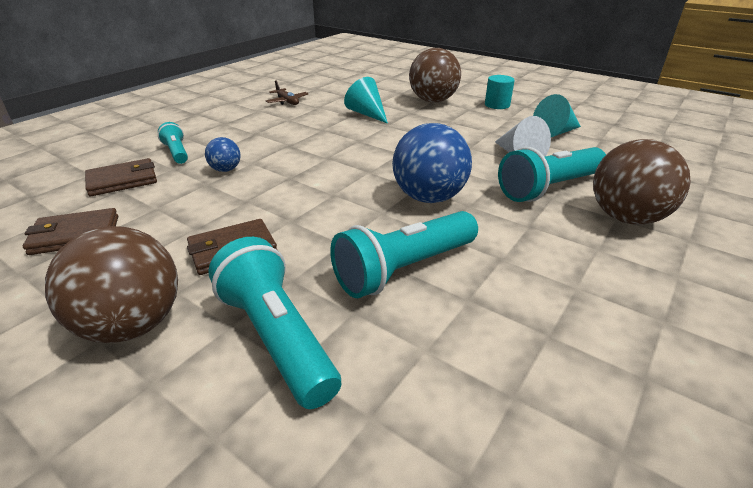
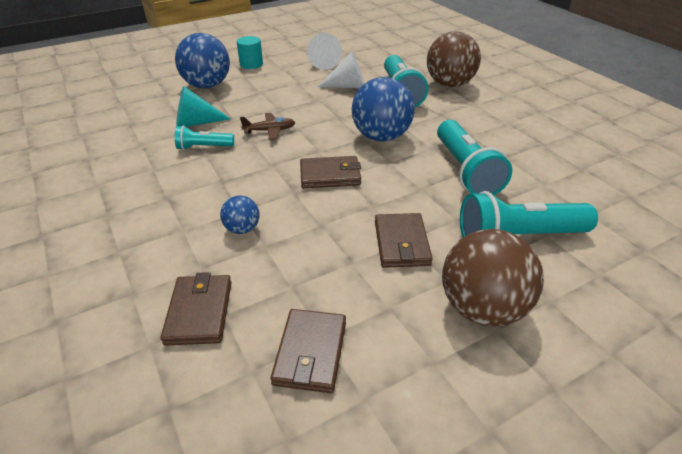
camera: 65 degrees left, 5 degrees up
turquoise flashlight [158,122,188,164] -> turquoise flashlight moved to [175,125,234,150]
brown plane [266,80,309,105] -> brown plane moved to [240,113,295,140]
brown ball [409,48,461,102] -> blue ball [175,33,230,88]
turquoise cone [533,94,581,137] -> white cone [307,33,342,70]
none -> brown wallet [300,156,361,188]

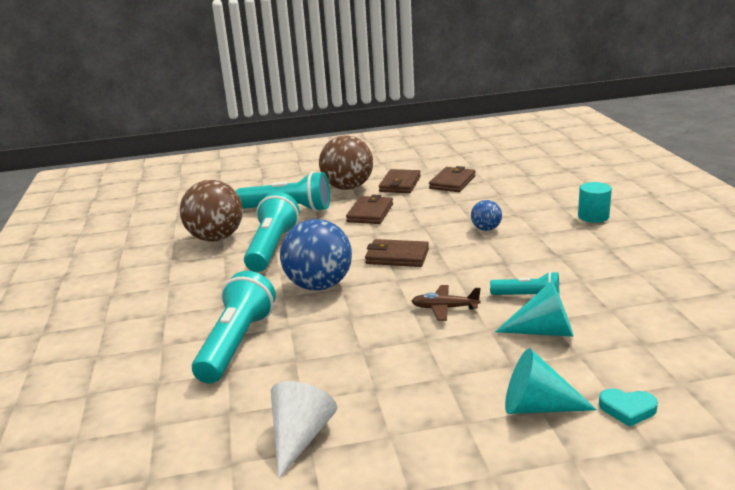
camera: 160 degrees left, 15 degrees down
brown wallet [161,272,232,346] -> brown wallet moved to [379,169,421,193]
blue ball [175,33,230,88] -> turquoise cone [505,348,597,414]
turquoise cylinder [237,36,263,69] -> turquoise cylinder moved to [578,182,612,223]
white cone [317,52,365,88] -> none
brown ball [427,32,481,87] -> brown ball moved to [180,180,243,242]
none -> turquoise heart [599,388,658,427]

